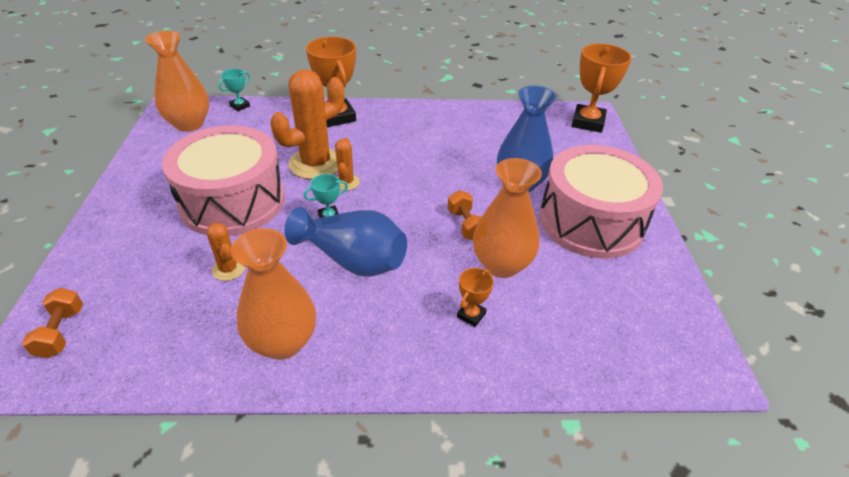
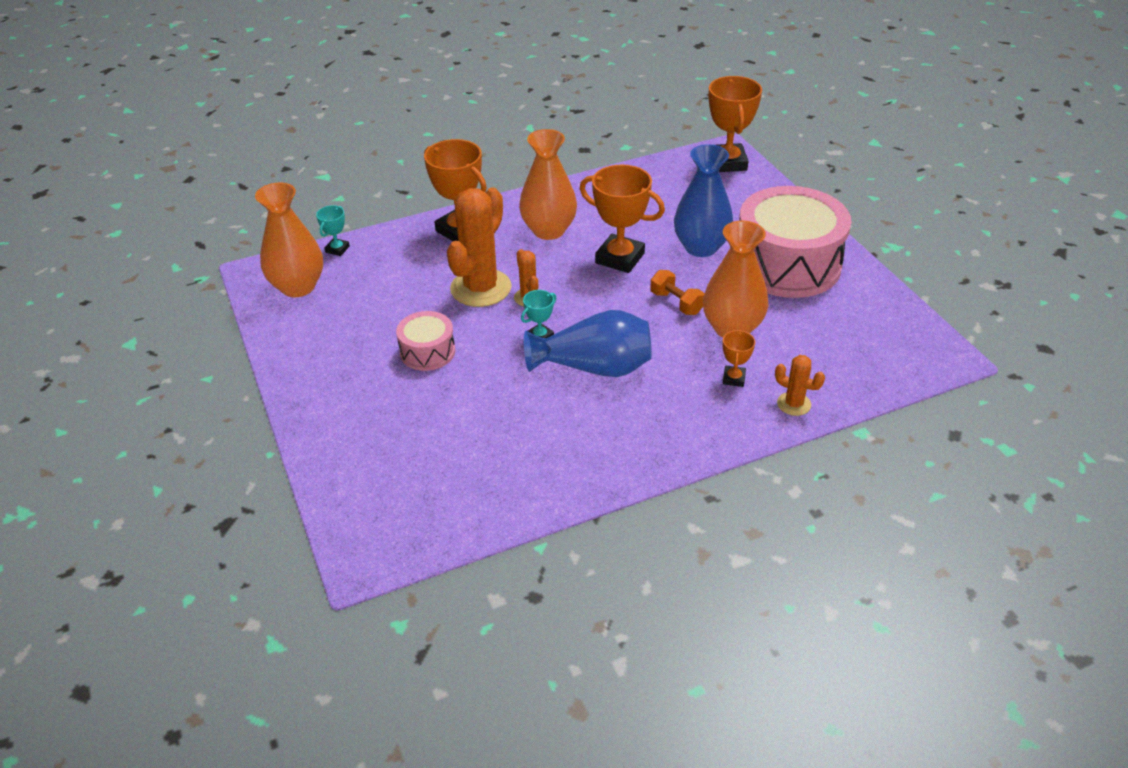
camera: 20 degrees left, 0 degrees up
orange dumbbell [22,288,83,358] -> none
pink drum [162,125,285,236] -> pink drum [396,311,455,371], size x0.48
orange cactus [207,223,245,281] -> orange cactus moved to [775,355,825,416]
orange vase [231,228,316,360] -> orange vase moved to [519,129,577,240]
none -> orange trophy [580,165,665,273]

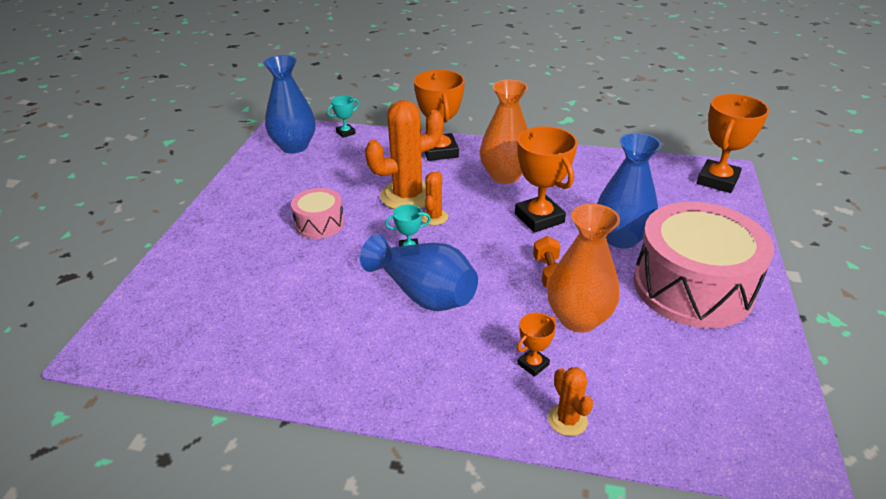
camera: 35 degrees right, 5 degrees down
orange vase [255,183,323,297] -> blue vase [263,55,316,153]

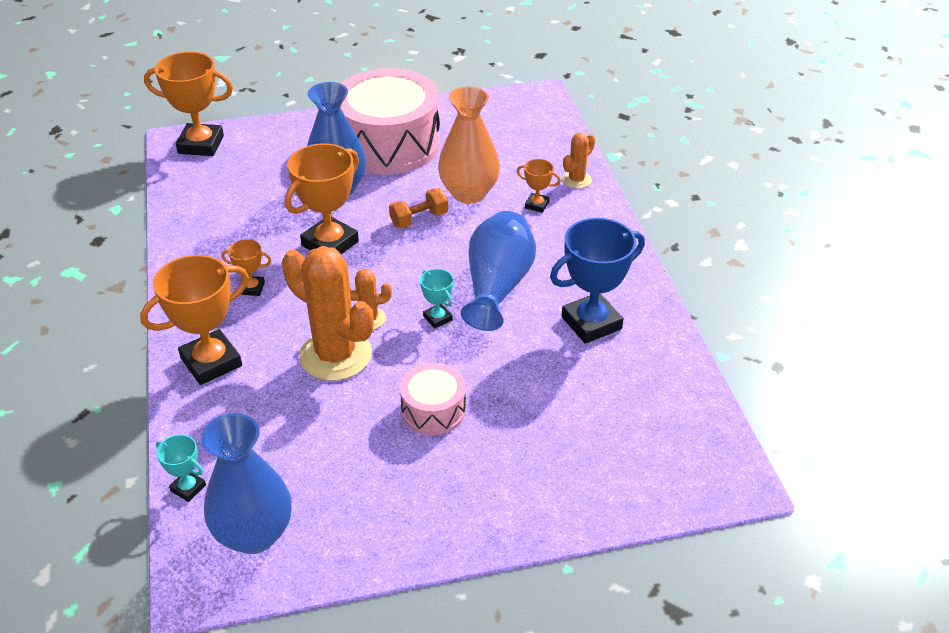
camera: 115 degrees left, 5 degrees up
orange vase [480,80,528,184] -> orange trophy [221,239,272,296]
none -> blue trophy [550,218,645,344]

